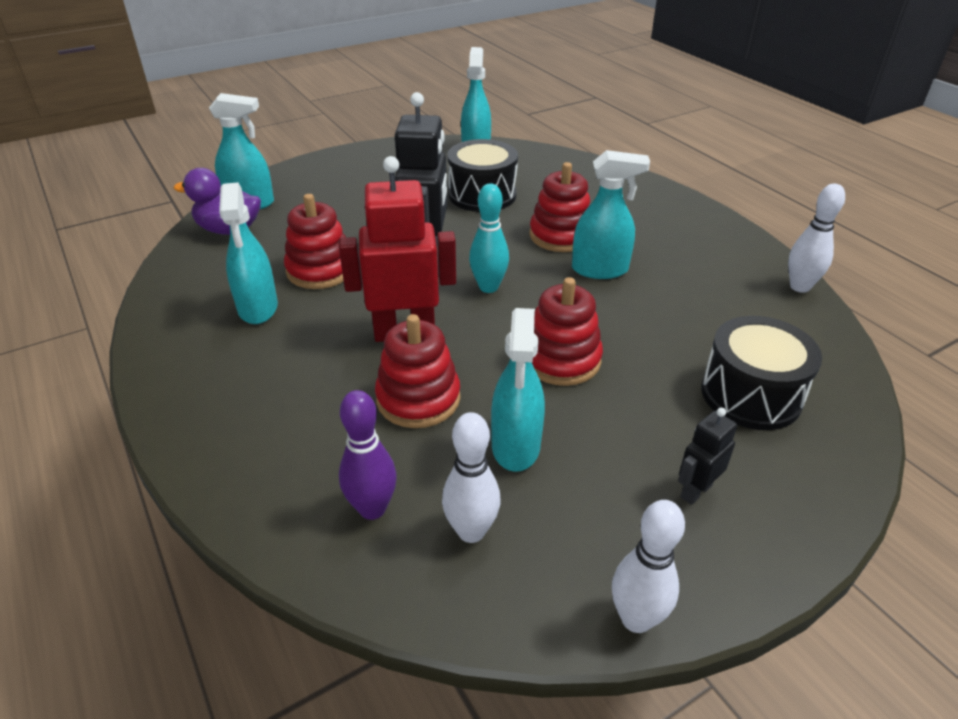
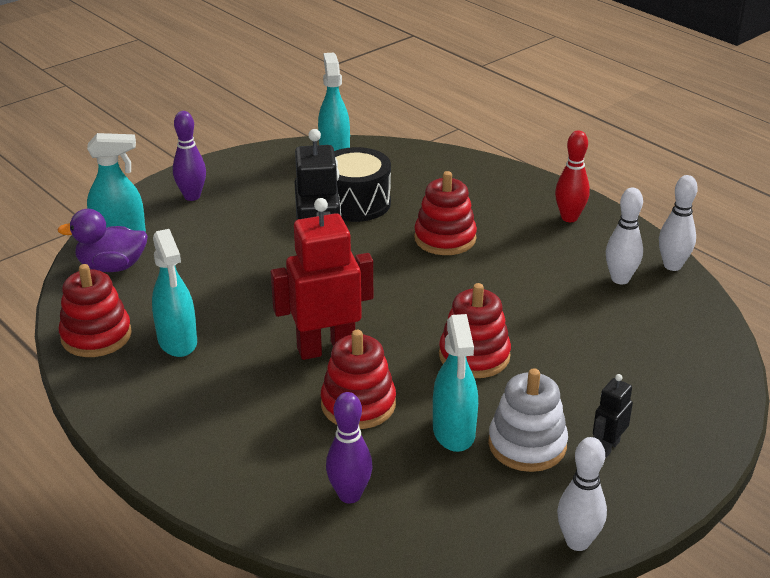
camera: 10 degrees left, 5 degrees down
red stacking toy [284,194,346,289] -> red stacking toy moved to [59,264,132,357]
white bowling pin [442,412,501,543] -> white bowling pin moved to [606,188,643,284]
turquoise bowling pin [469,183,509,293] -> none
turquoise spray bottle [572,150,650,279] -> none
black drum [701,316,822,430] -> none
none -> purple bowling pin [173,111,206,201]
none -> white stacking toy [488,368,568,472]
none -> red bowling pin [555,130,590,222]

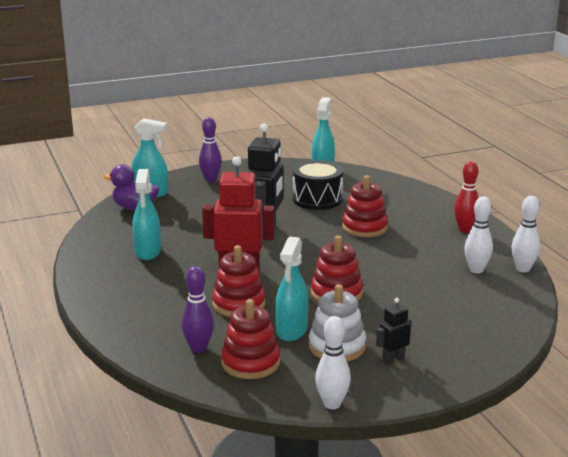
camera: 20 degrees right, 10 degrees down
red stacking toy [59,264,132,357] -> red stacking toy moved to [221,299,280,379]

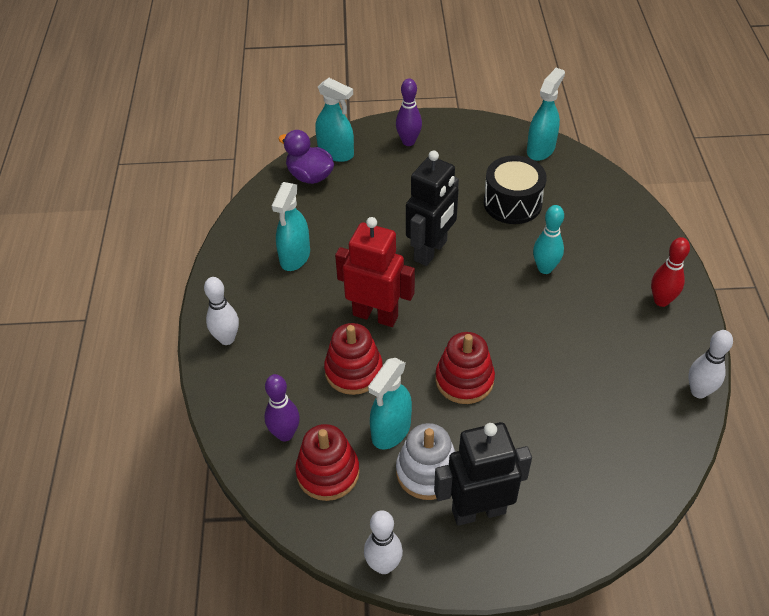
camera: 20 degrees right, 25 degrees up
red stacking toy [342,175,388,237] -> turquoise bowling pin [533,205,564,274]
black robot [376,298,412,365] -> black robot [434,422,532,526], size x2.05
white bowling pin [464,196,493,274] -> white bowling pin moved to [204,277,239,345]

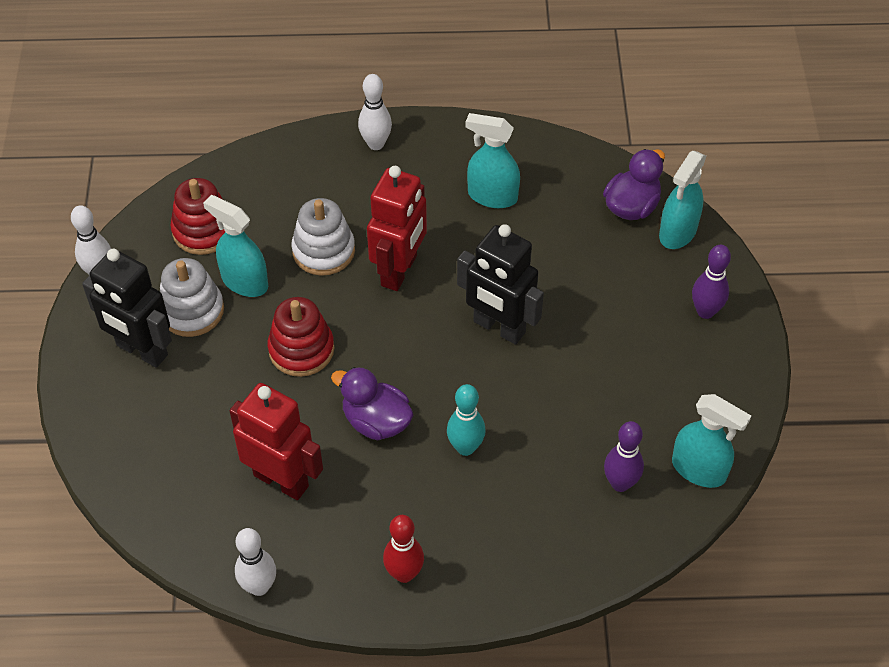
camera: 90 degrees right, 5 degrees up
purple bowling pin [264,374,300,441] -> purple bowling pin moved to [604,421,644,492]
red stacking toy [324,323,383,395] -> white stacking toy [291,198,355,276]
black robot [434,422,532,526] -> black robot turned 135 degrees clockwise [82,249,172,368]
black drum [484,155,547,224] -> none
none -> red robot [230,383,323,500]
none -> purple duck [331,367,413,441]

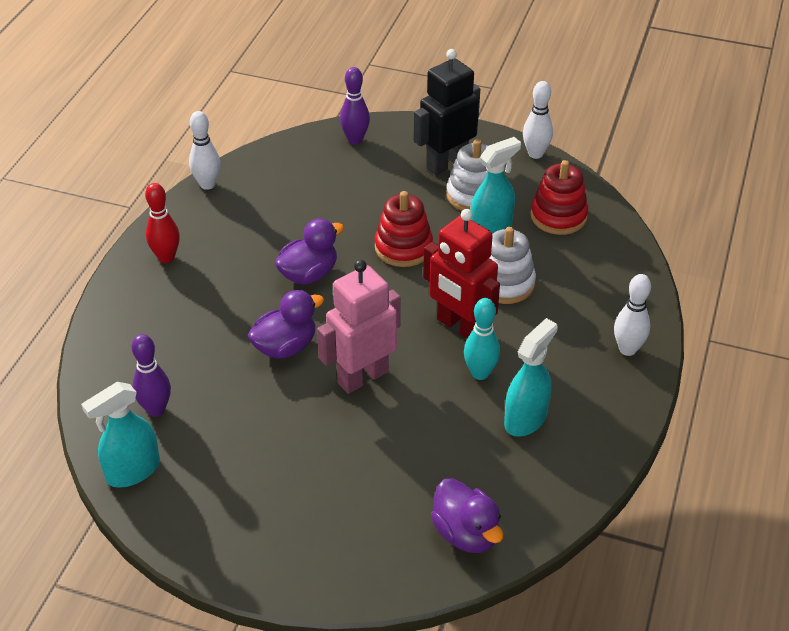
camera: 110 degrees right, 10 degrees down
red robot [230,383,323,500] -> none
turquoise bowling pin [447,384,486,456] -> turquoise bowling pin moved to [464,298,500,380]
black robot [457,224,544,345] -> pink robot [317,260,401,394]
turquoise spray bottle [659,151,706,249] -> none
purple bowling pin [692,245,731,319] -> purple bowling pin moved to [340,67,370,144]
none -> purple duck [248,290,324,359]

